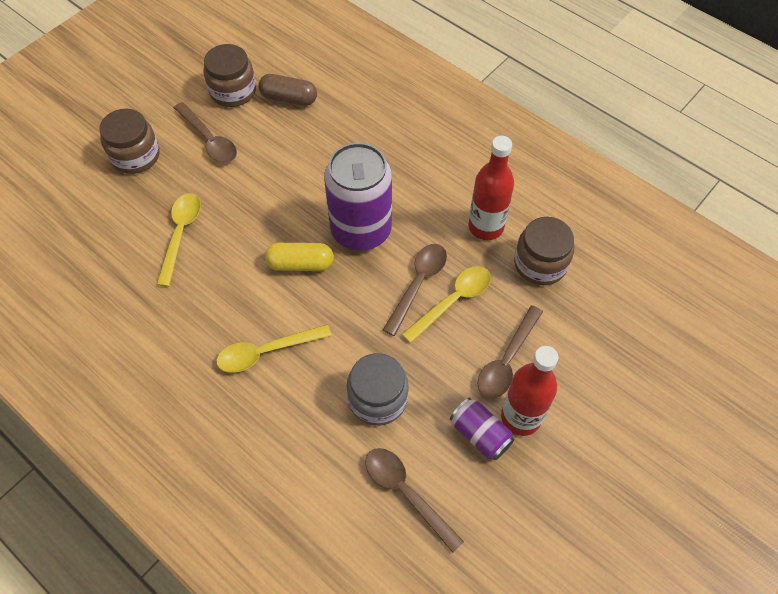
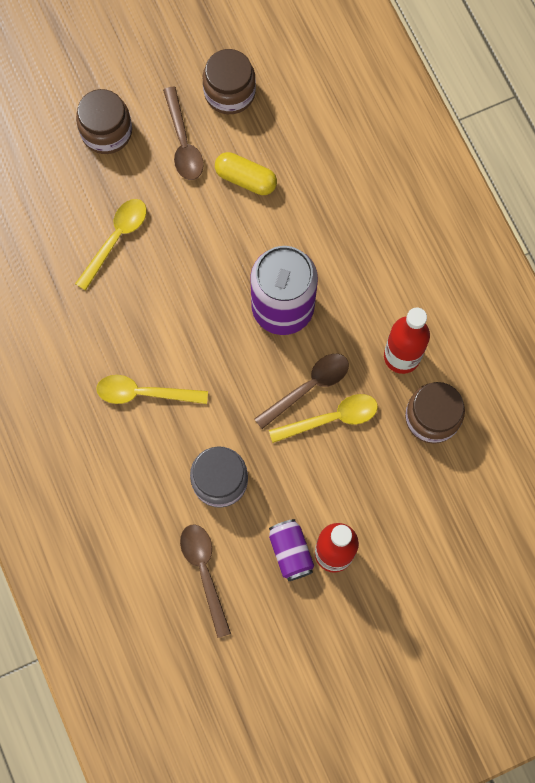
camera: 25 degrees right, 15 degrees up
brown capsule [258,74,317,106] -> none
yellow capsule [265,243,334,271] -> yellow capsule moved to [215,152,277,195]
brown spoon [478,305,543,399] -> none

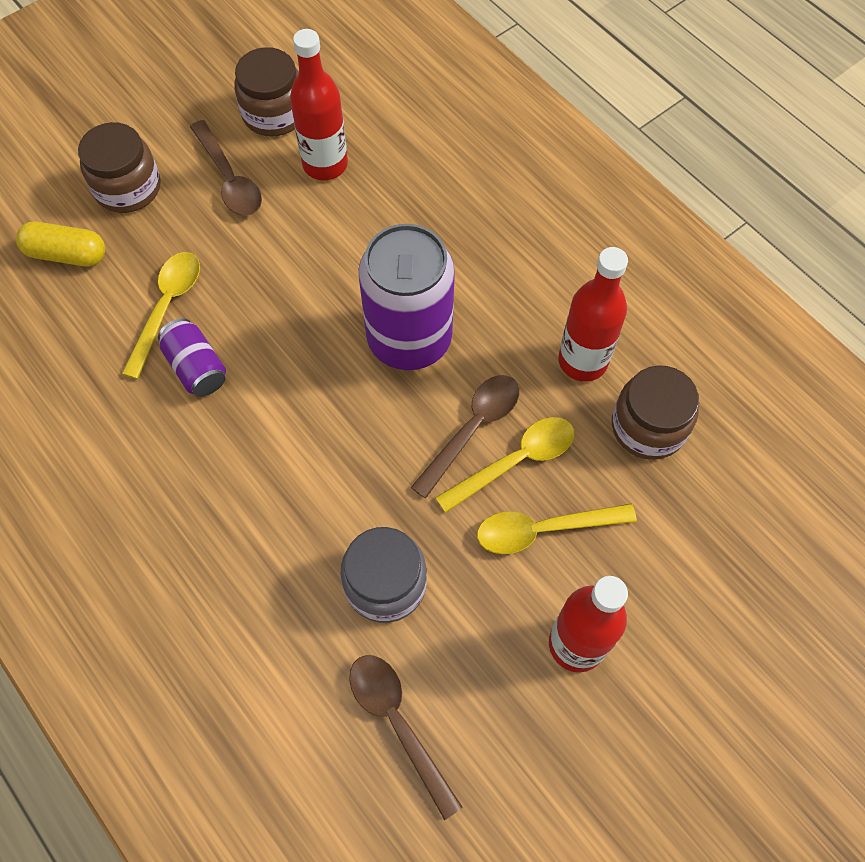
camera: 15 degrees left, 10 degrees down
yellow spoon [96,375,208,404] -> yellow spoon moved to [477,504,637,554]
yellow capsule [215,152,277,195] -> yellow capsule moved to [16,221,105,267]
purple can [269,519,314,581] -> purple can moved to [158,318,226,396]
none -> red bottle [290,29,348,180]

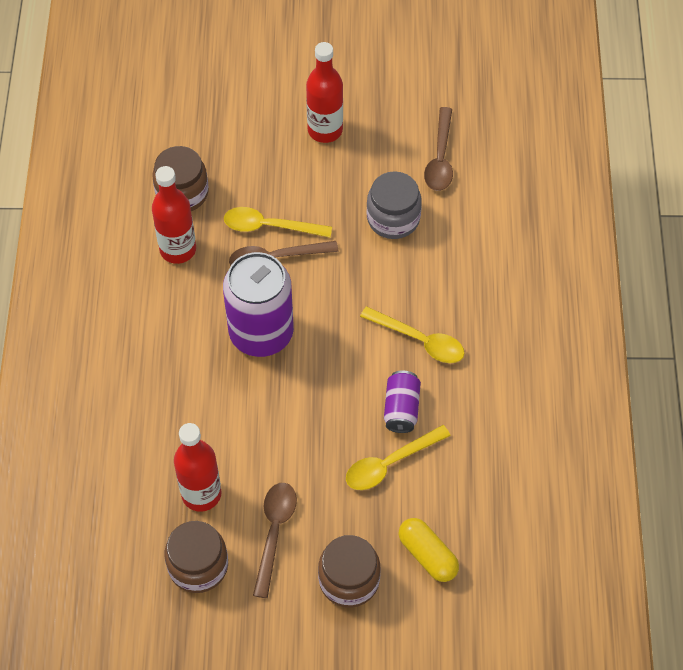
camera: 140 degrees left, 5 degrees down
yellow spoon [477,504,637,554] -> yellow spoon moved to [360,306,465,363]

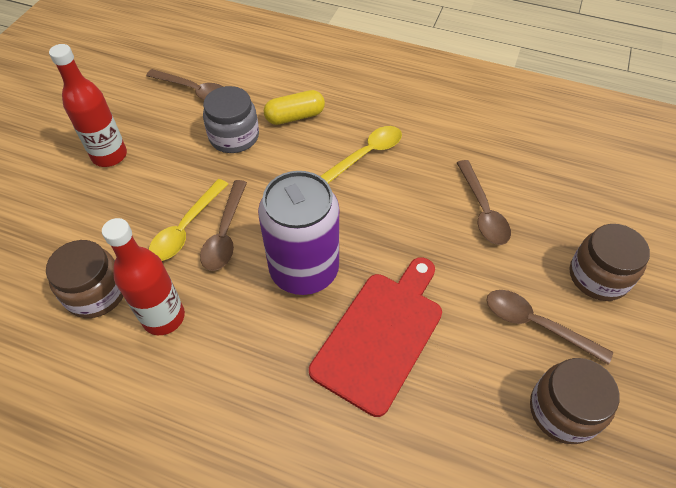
camera: 70 degrees left, 5 degrees down
red bottle [174,423,221,512] -> none
yellow spoon [346,425,451,490] -> brown spoon [457,160,511,245]
purple can [384,370,421,433] -> none
yellow capsule [399,518,459,582] -> yellow capsule moved to [264,90,325,125]
none -> red cutting board [309,257,442,417]

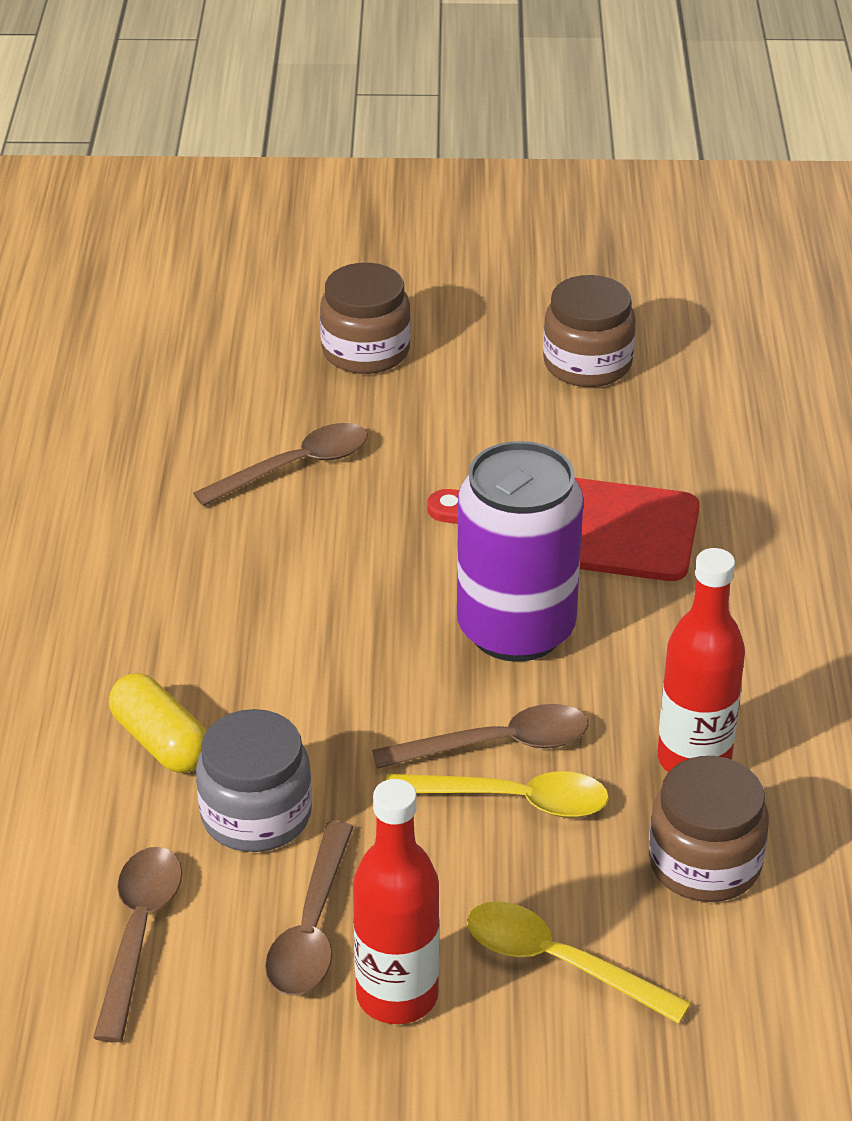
camera: 110 degrees left, 15 degrees down
yellow spoon [320,126,402,183] -> yellow spoon moved to [467,901,691,1024]
brown spoon [486,290,613,365] -> brown spoon moved to [265,821,354,996]

